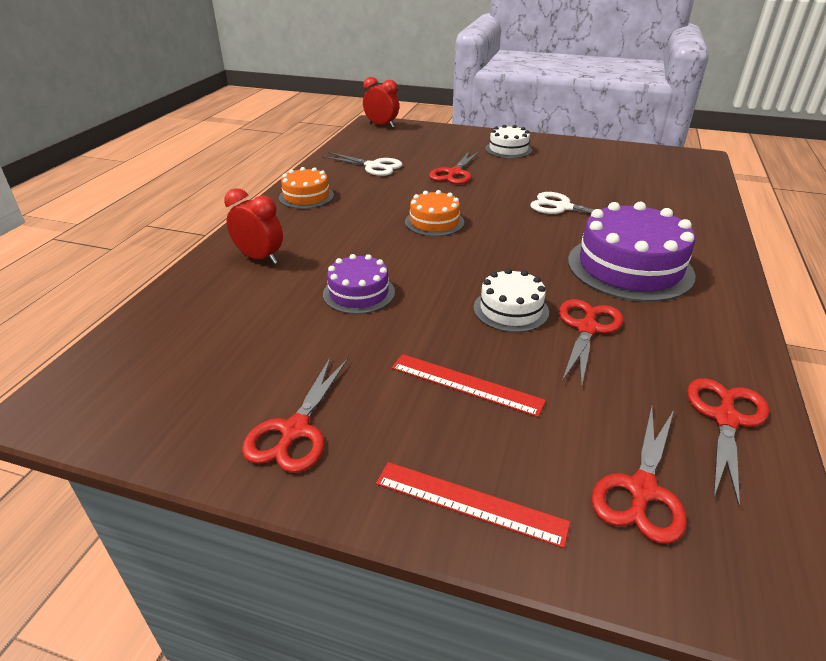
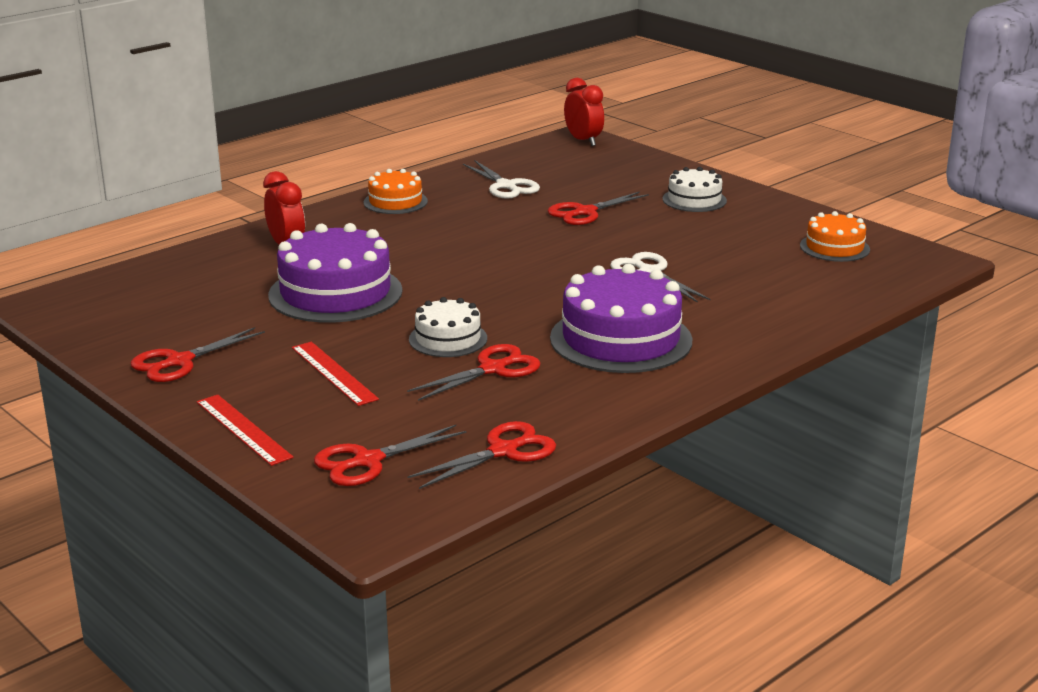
camera: 30 degrees right, 10 degrees down
purple cake [323,254,395,314] -> purple cake [268,223,402,323], size x1.81
orange cake [405,190,464,236] -> orange cake moved to [800,211,870,262]

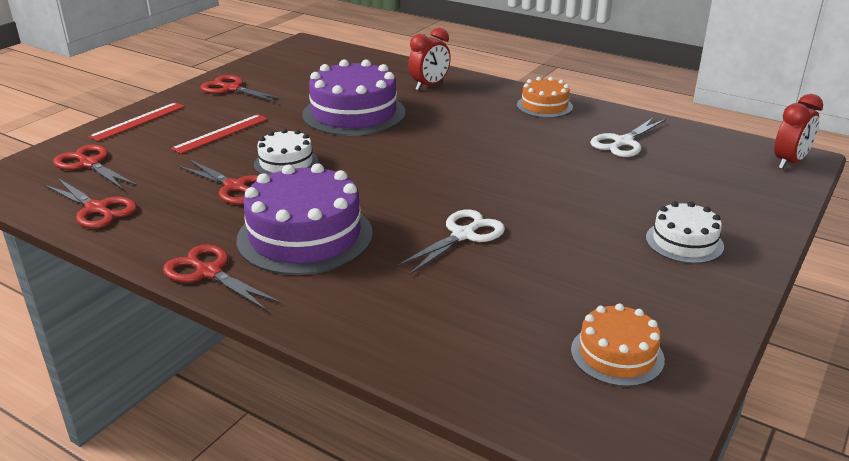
camera: 75 degrees right, 5 degrees up
red scissors [548,191,649,225] -> red scissors moved to [163,244,281,311]

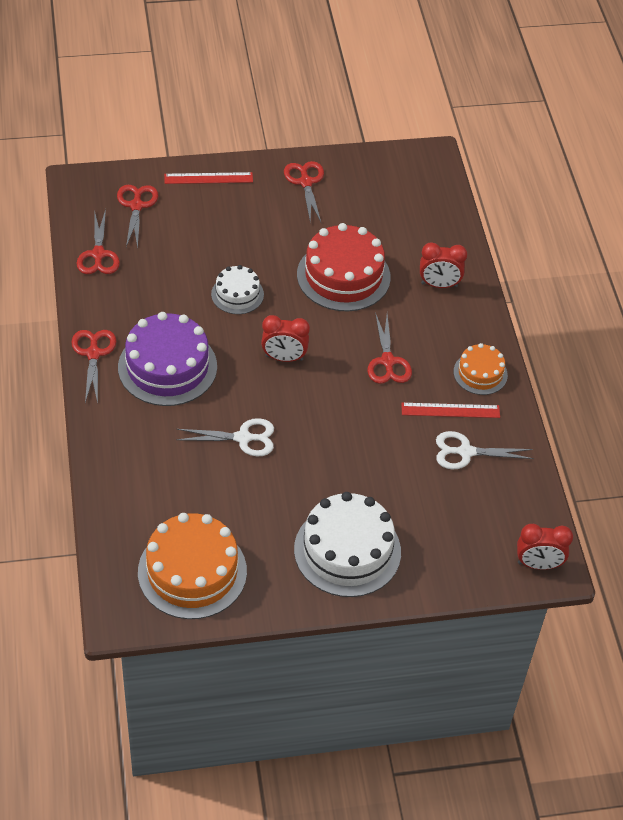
camera: 45 degrees right, 20 degrees up
red ruler [171,114,268,154] -> red ruler moved to [401,403,500,418]
red scissors [177,159,258,205] -> red scissors moved to [367,312,412,384]
purple cake [302,59,406,136] -> red cake [297,223,391,311]
orange cake [571,303,665,387] -> orange cake [138,513,247,619], size x1.81
white cake [646,201,724,264] -> white cake [294,492,401,597], size x1.81
none -> red clock [261,315,310,362]

